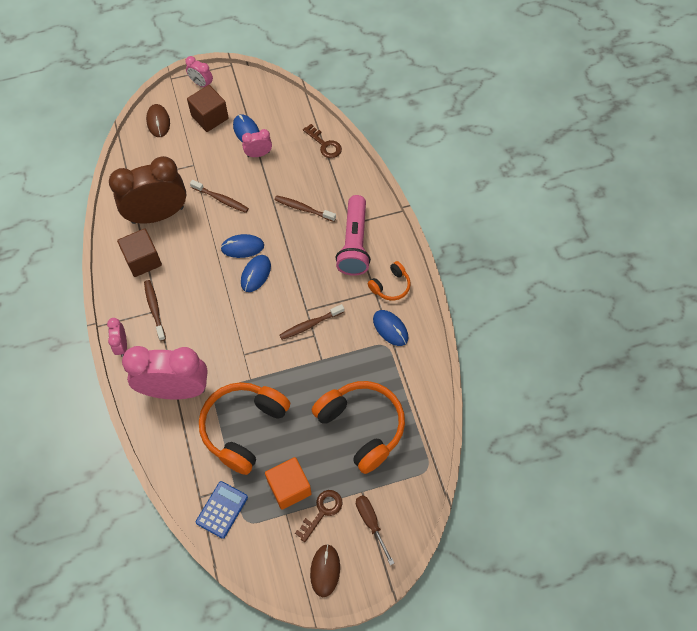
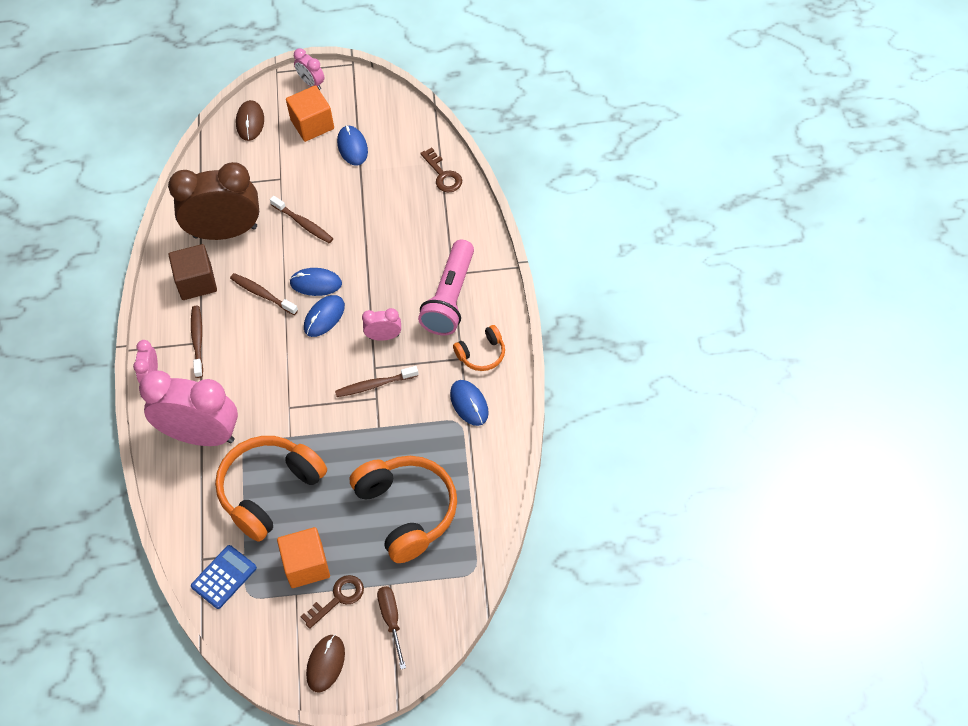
camera: 15 degrees right, 5 degrees down
brown cube [187,85,229,132] -> orange cube [286,85,334,142]
pink clock [242,129,272,157] -> pink clock moved to [362,308,401,341]
brown toothbrush [275,195,336,222] -> brown toothbrush moved to [230,273,298,315]

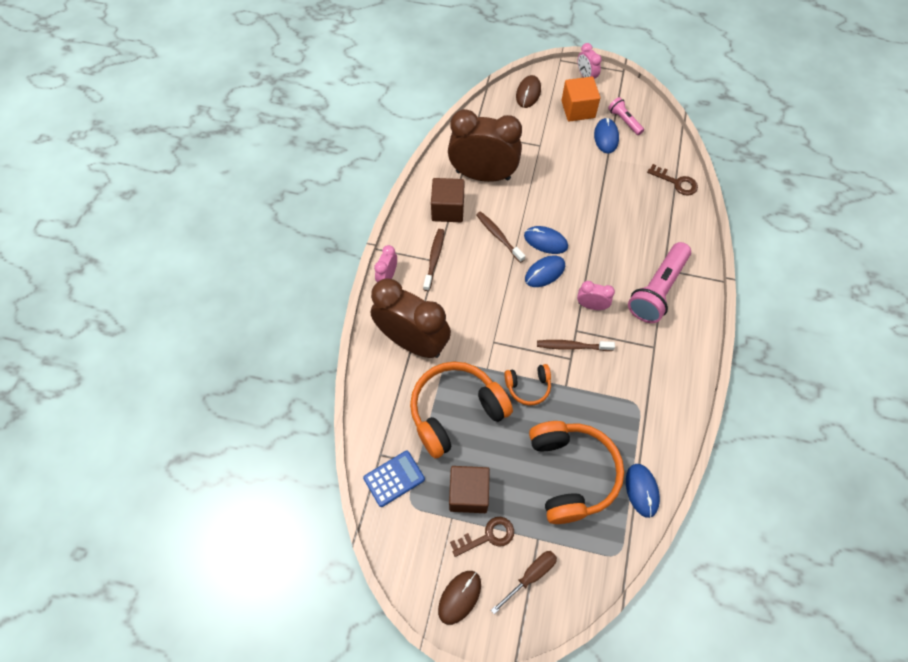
camera: 15 degrees right, 5 degrees up
pink clock [139,371,238,446] -> brown clock [371,278,451,358]
brown toothbrush [270,196,333,243] -> none
orange cube [277,527,330,588] -> brown cube [449,466,490,513]
brown screwdriver [377,586,406,669] -> brown screwdriver turned 45 degrees clockwise [491,551,557,614]
brown key [420,148,462,193] -> brown key turned 45 degrees counterclockwise [647,164,698,196]
blue mouse [450,380,489,426] -> blue mouse moved to [626,464,660,518]
orange headphones [453,325,505,371] -> orange headphones moved to [504,364,551,405]
none -> pink flashlight [608,97,644,135]

